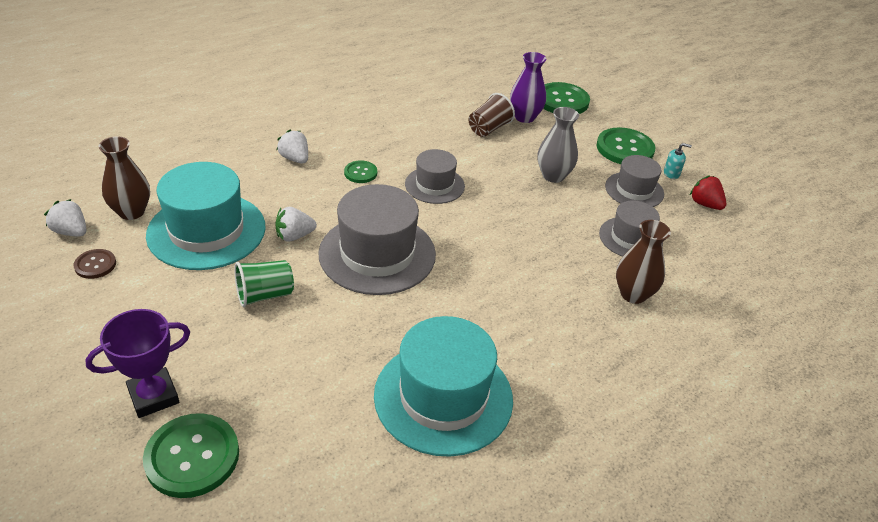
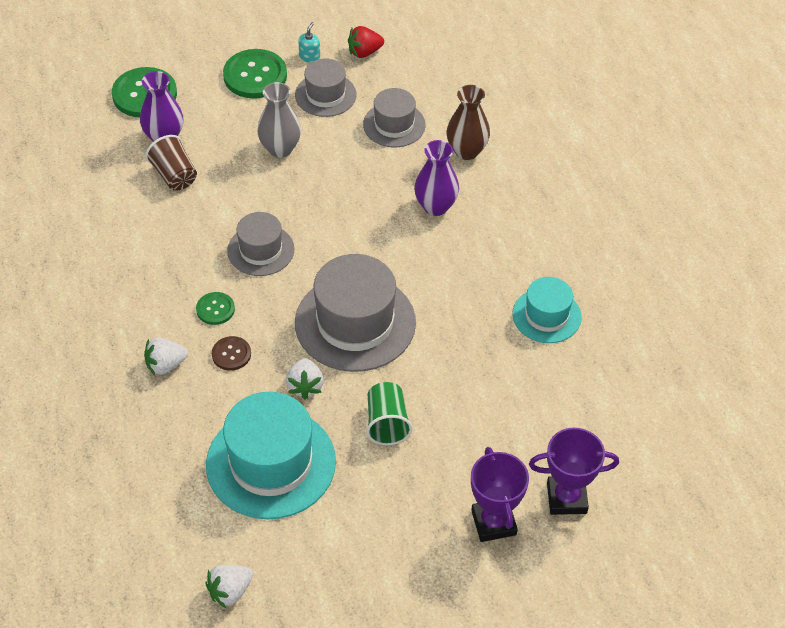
camera: 70 degrees left, 10 degrees up
brown button [74,249,116,279] -> brown button moved to [212,336,251,371]
brown vase [99,136,150,220] -> none
green button [143,413,239,498] -> purple trophy [529,428,619,515]
turquoise hat [374,316,513,457] -> turquoise hat [512,277,582,343], size x0.57
none -> purple vase [414,140,459,216]

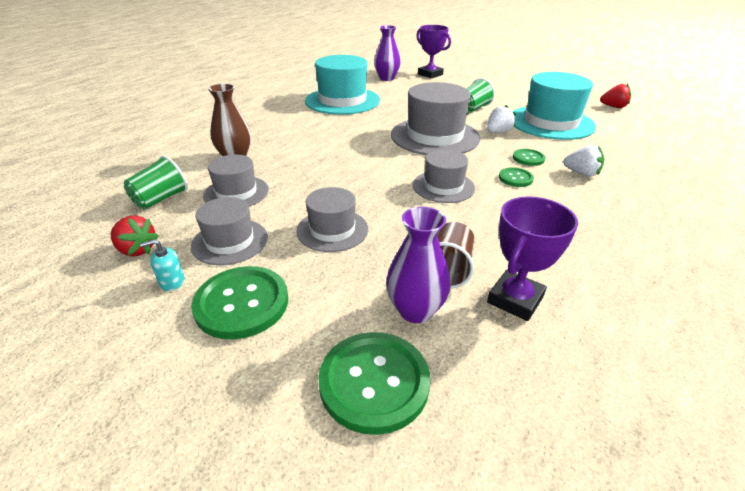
camera: 130 degrees left, 15 degrees down
white strawberry [205,565,253,608] -> red strawberry [600,84,631,108]
brown button [212,336,251,371] -> green button [513,149,546,166]
grey vase [257,82,301,158] -> grey hat [296,187,368,252]
purple vase [414,140,459,216] -> purple vase moved to [374,25,400,81]
purple trophy [471,447,529,542] -> purple trophy moved to [487,196,578,321]
turquoise hat [512,277,582,343] -> turquoise hat [305,55,380,115], size x1.74
none -> green cup [124,155,188,209]

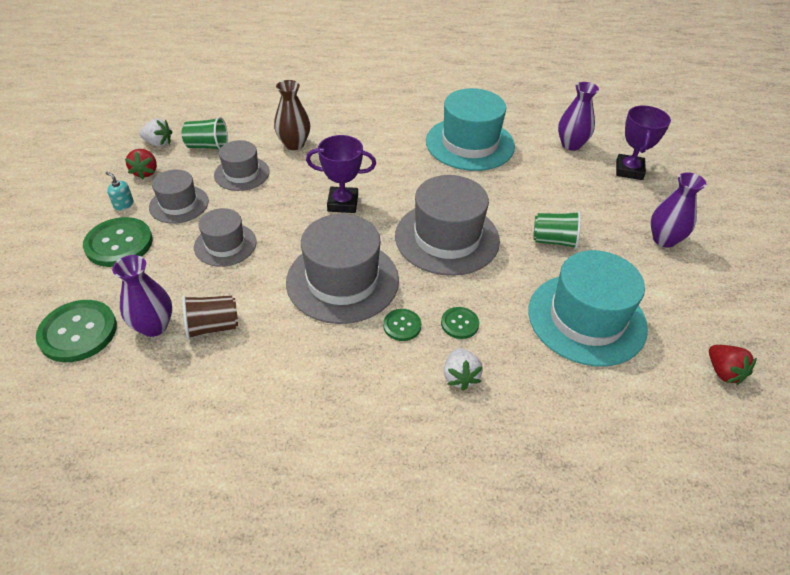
camera: 55 degrees right, 10 degrees up
grey hat [413,149,475,203] -> grey hat [286,214,399,324], size x1.74
white strawberry [487,105,516,133] -> white strawberry moved to [139,119,172,147]
purple trophy [487,196,578,321] -> purple trophy moved to [306,135,376,213]
none -> purple vase [651,172,706,248]

